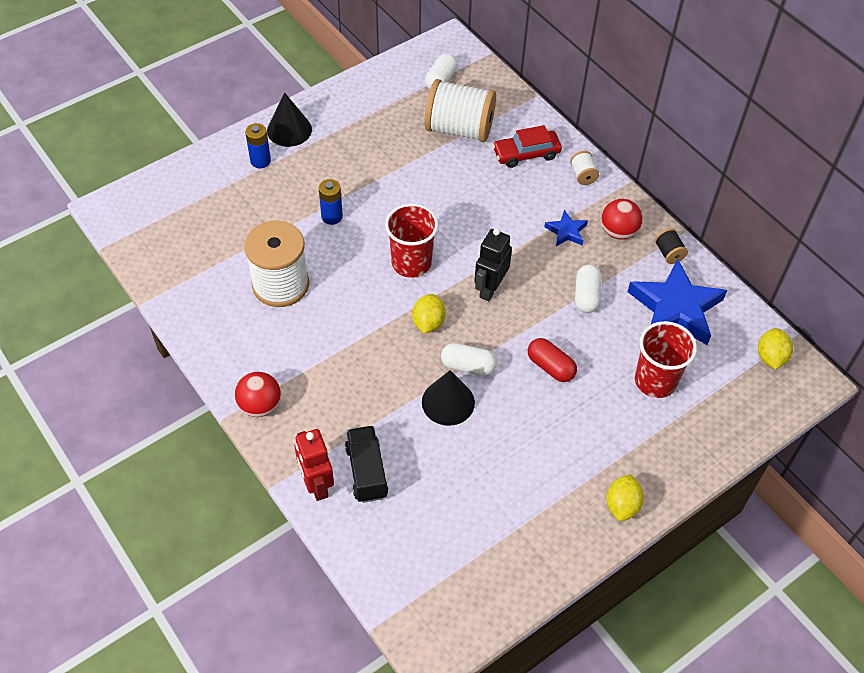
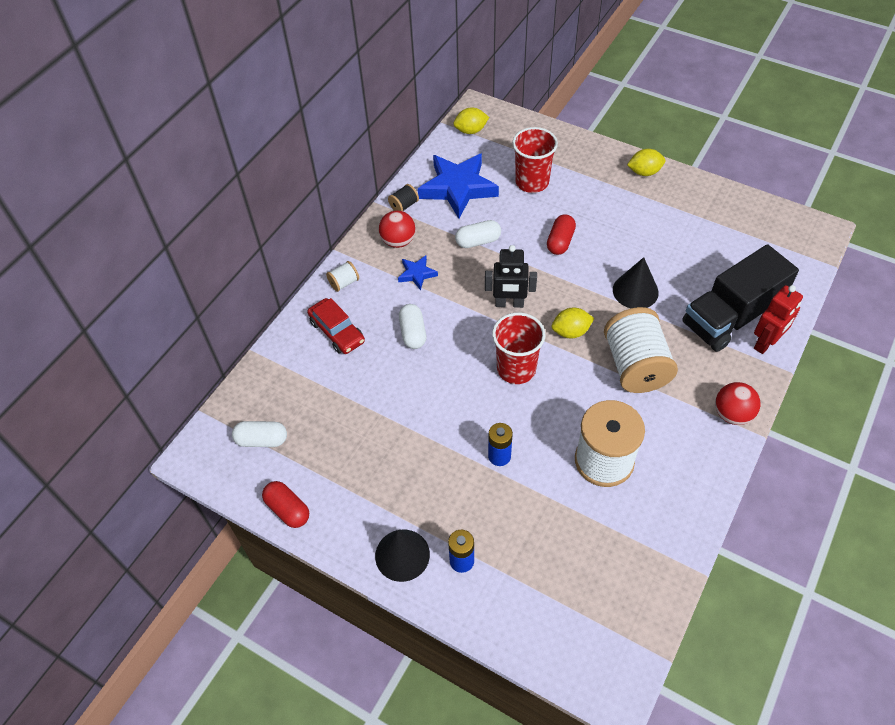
camera: 110 degrees left, 0 degrees up
black truck [345,426,388,503] -> black truck [682,244,799,352], size x1.71
white spool [425,79,496,142] -> white spool moved to [604,307,678,393]
white capsule [441,343,497,376] -> white capsule moved to [399,304,426,349]
none -> red capsule [262,481,309,528]

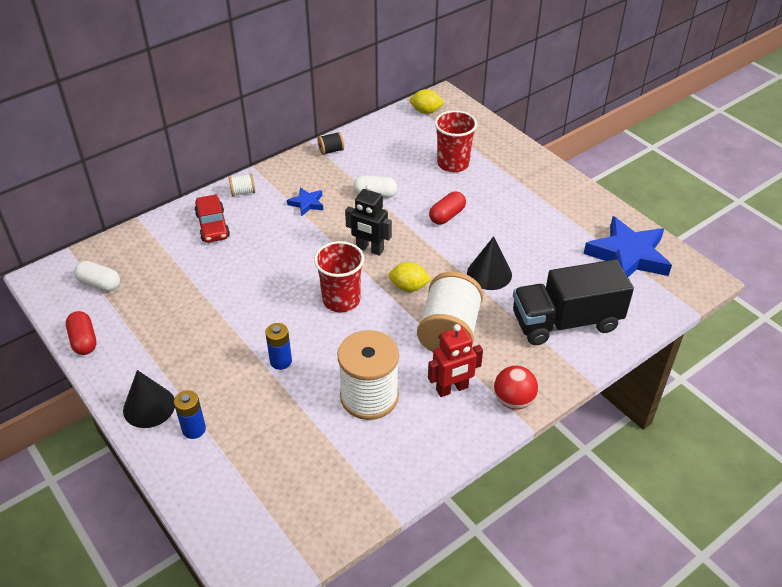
camera: 20 degrees right, 10 degrees down
red ball [379,211,416,248] -> none
white capsule [399,304,426,349] -> none
blue star [418,154,499,218] -> blue star moved to [583,216,672,277]
yellow lemon [627,149,665,176] -> none
red robot [754,285,803,354] -> red robot moved to [428,324,483,397]

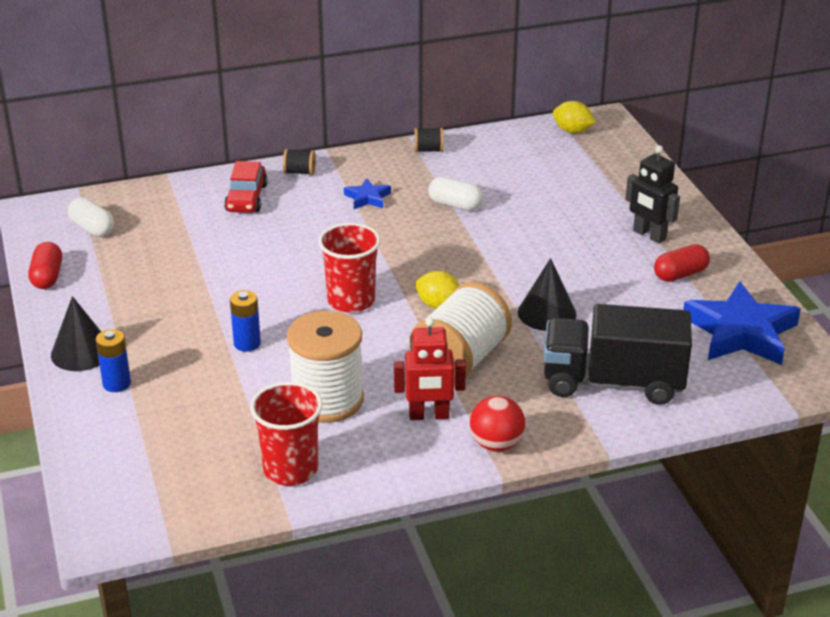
camera: 20 degrees right, 10 degrees down
white spool [229,173,255,196] -> black spool [283,149,316,175]
black robot [345,184,392,256] -> black robot moved to [625,145,680,244]
red capsule [429,191,466,225] -> red capsule moved to [654,244,710,282]
red cup [435,110,477,172] -> red cup moved to [250,382,323,486]

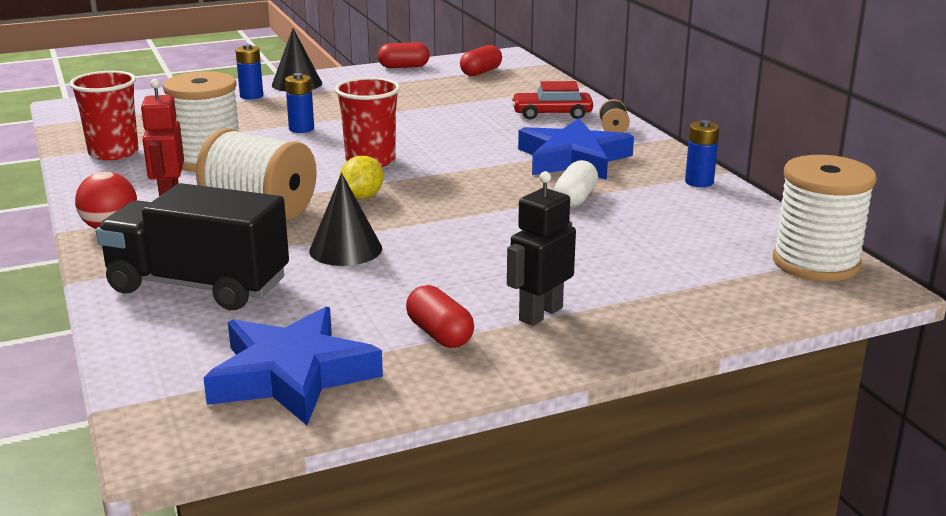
camera: 85 degrees right, 10 degrees down
white capsule [68,197,114,237] -> red capsule [460,45,502,76]
blue star [344,178,391,209] -> blue star [518,118,634,180], size x2.13
black spool [414,128,444,152] -> blue battery [685,120,719,187]
black truck [544,304,692,405] -> black truck turned 75 degrees counterclockwise [96,183,289,310]
yellow lemon [553,101,596,133] -> white spool [773,155,877,282]

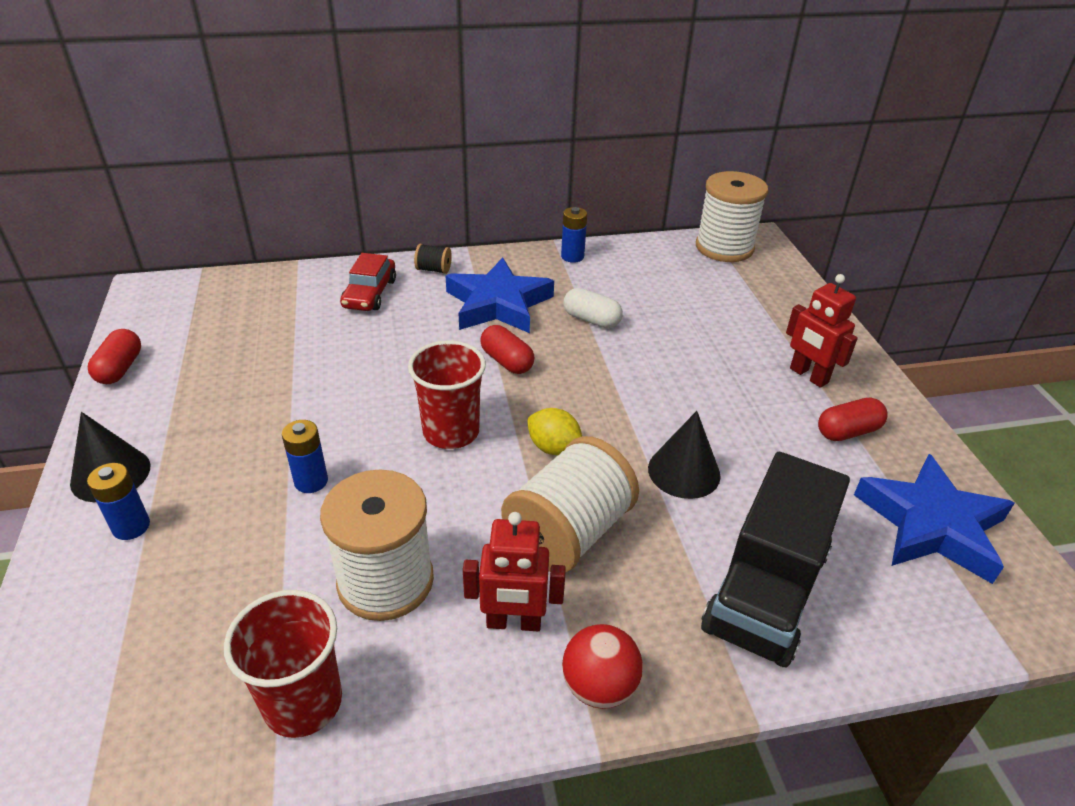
camera: 80 degrees left, 15 degrees up
red capsule [460,45,502,76] -> red capsule moved to [480,325,535,374]
black robot [507,171,576,326] -> red robot [786,274,858,388]

